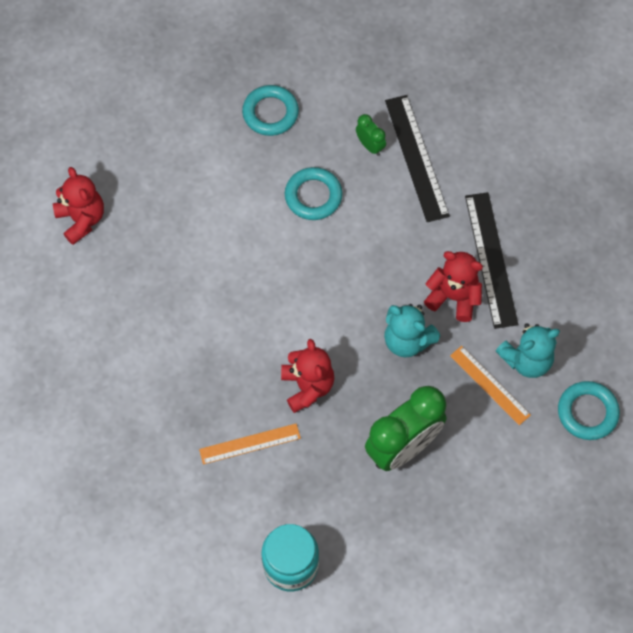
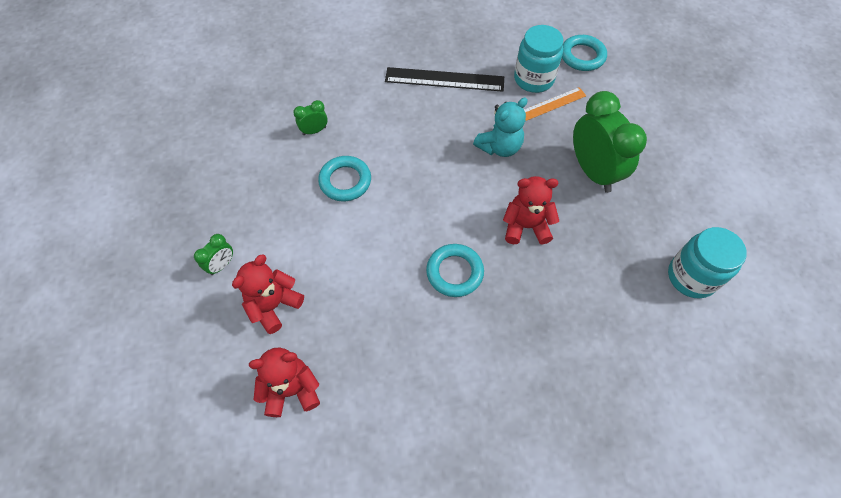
camera: 75 degrees left, 5 degrees down
orange ruler [199,424,301,464] -> none
turquoise ring [242,85,299,136] -> turquoise ring moved to [426,244,484,297]
black ruler [385,95,450,222] -> none
red teddy bear [424,251,483,322] -> red teddy bear moved to [232,254,304,334]
turquoise teddy bear [496,323,560,378] -> turquoise jar [514,25,563,93]
none -> green clock [194,234,233,275]

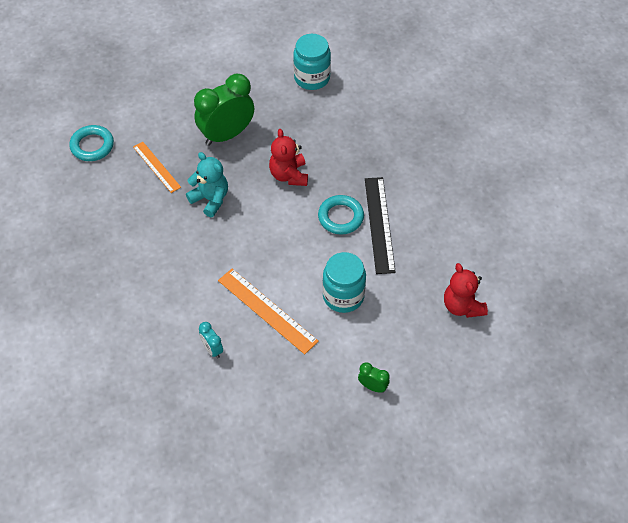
camera: 100 degrees left, 5 degrees down
red teddy bear [232,254,304,334] -> none
green clock [293,100,328,135] -> turquoise clock [199,322,223,358]
turquoise ring [318,156,371,201] -> orange ruler [218,269,319,354]
black ruler [385,67,504,92] -> black ruler moved to [365,177,396,274]
turquoise jar [514,25,563,93] -> turquoise jar moved to [322,252,366,313]

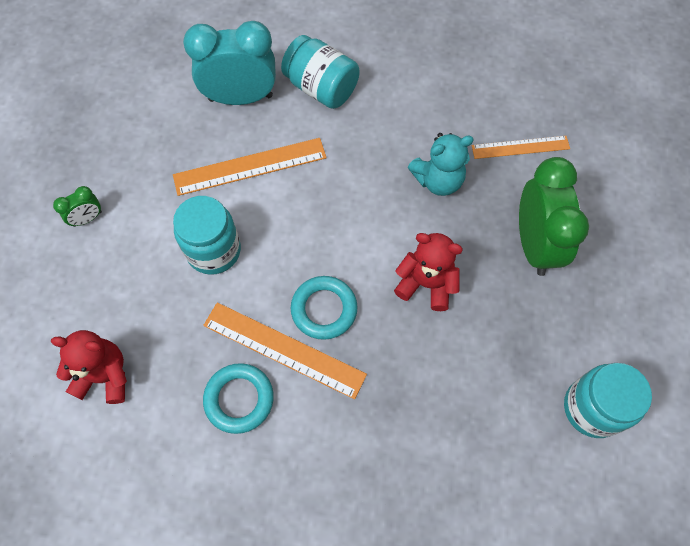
camera: 120 degrees right, 10 degrees up
turquoise ring [69,125,114,161] -> turquoise ring moved to [203,363,274,434]
turquoise clock [199,322,223,358] -> turquoise clock [183,21,276,105], size x2.23
black ruler [365,177,396,274] -> orange ruler [203,302,367,399]
none -> turquoise jar [281,35,360,109]

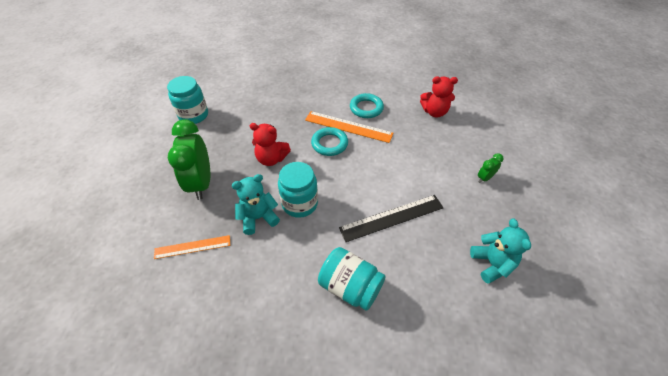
camera: 175 degrees right, 15 degrees down
orange ruler [173,138,327,196] -> black ruler [339,195,444,242]
turquoise jar [173,196,241,275] -> turquoise jar moved to [278,162,318,218]
turquoise clock [183,21,276,105] -> none
none -> turquoise teddy bear [470,218,531,284]

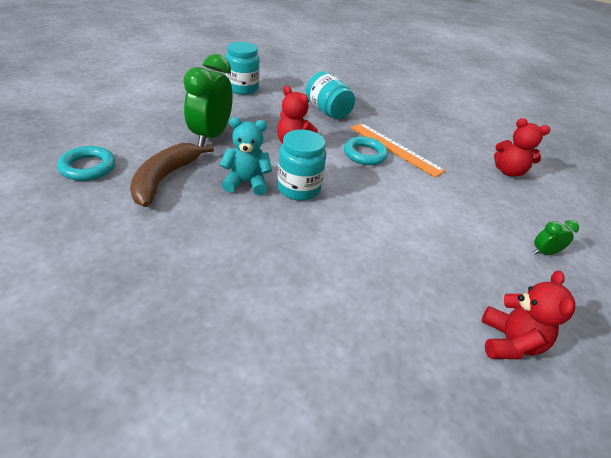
camera: 20 degrees right, 10 degrees down
orange ruler [154,235,230,259] -> brown banana [130,143,214,207]
turquoise jar [318,247,386,311] -> turquoise jar moved to [306,71,355,119]
black ruler [339,195,444,242] -> none
turquoise ring [350,93,384,118] -> turquoise ring moved to [57,146,115,181]
turquoise teddy bear [470,218,531,284] -> red teddy bear [482,271,575,359]

